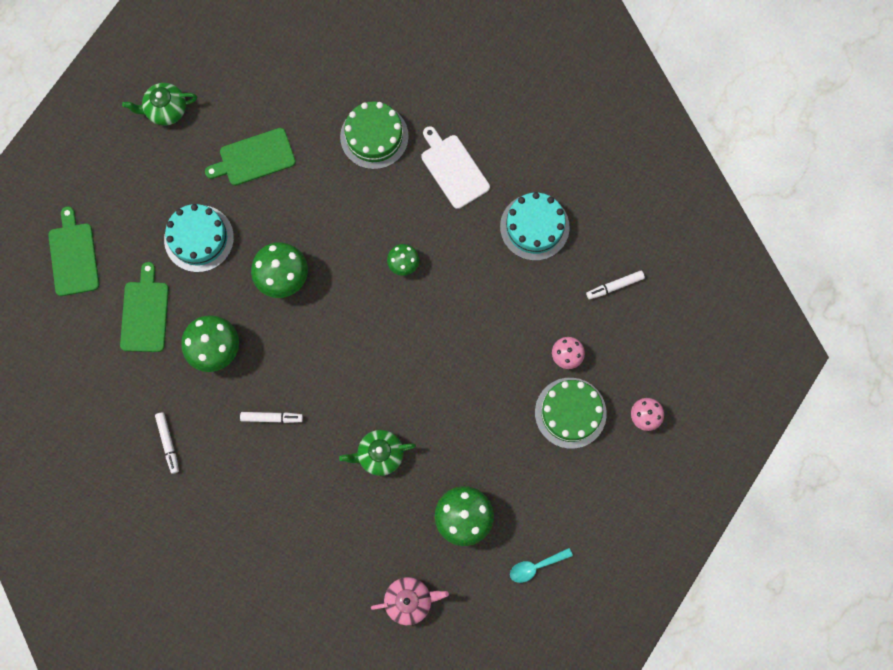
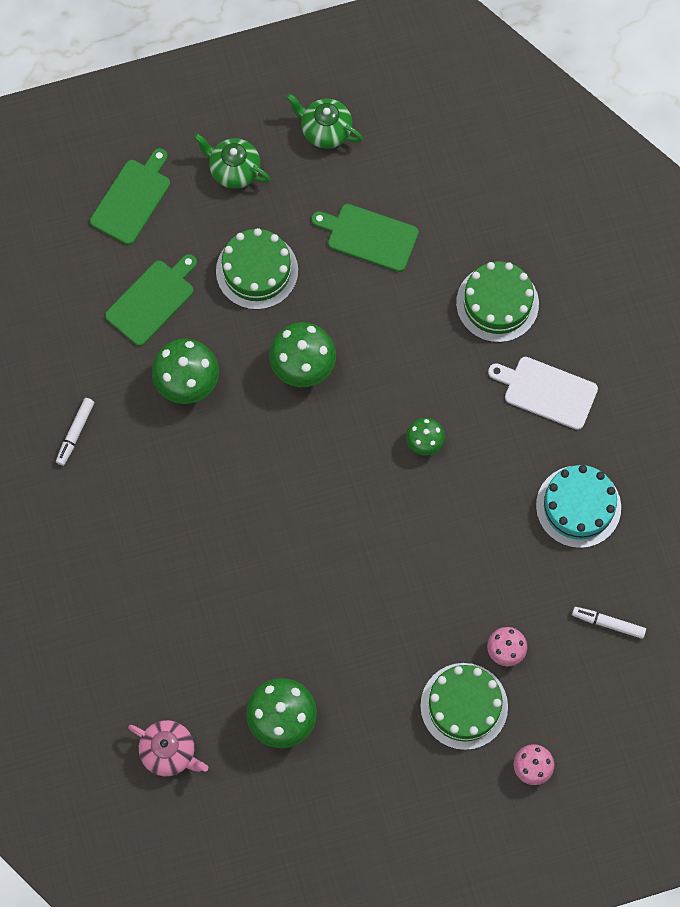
camera: 40 degrees right, 5 degrees down
turquoise cake [164,204,234,272] -> green cake [216,228,298,310]
white marker [240,412,303,423] -> none
green teapot [339,430,416,476] -> green teapot moved to [194,133,271,189]
white cutting board [421,126,490,209] -> white cutting board turned 75 degrees counterclockwise [488,357,598,430]
turquoise spoon [510,548,573,583] -> none

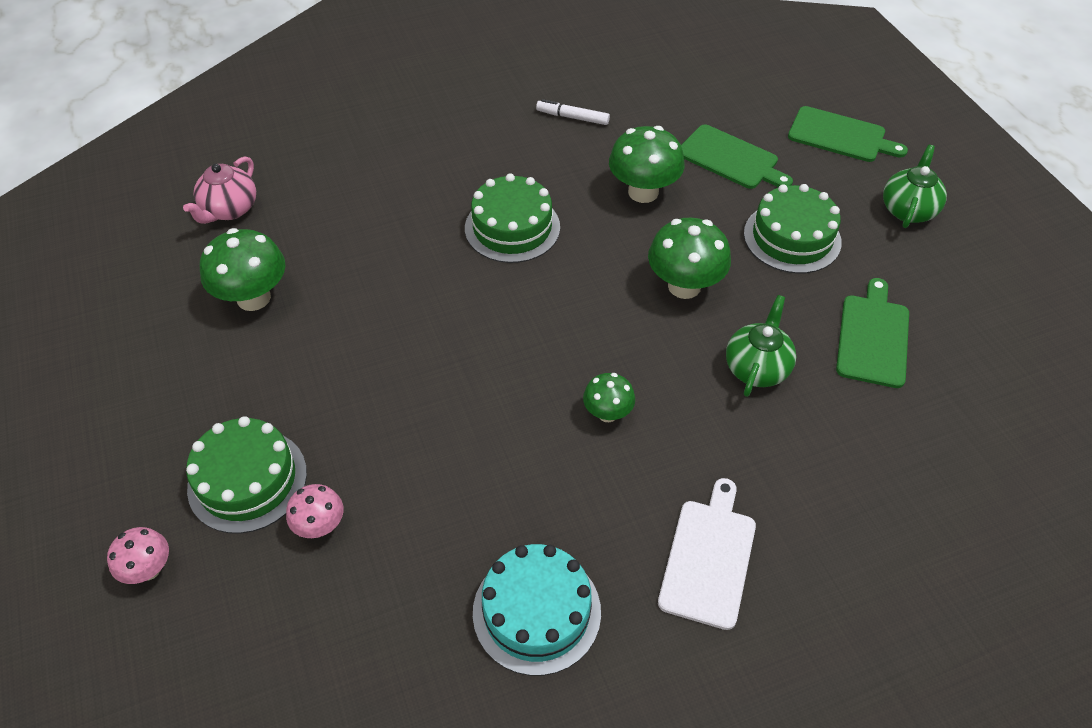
camera: 85 degrees right, 20 degrees down
green teapot [286,94,363,149] -> green teapot moved to [726,295,796,397]
green cake [456,261,539,342] -> green cake moved to [465,174,560,263]
white marker [572,607,646,639] -> none

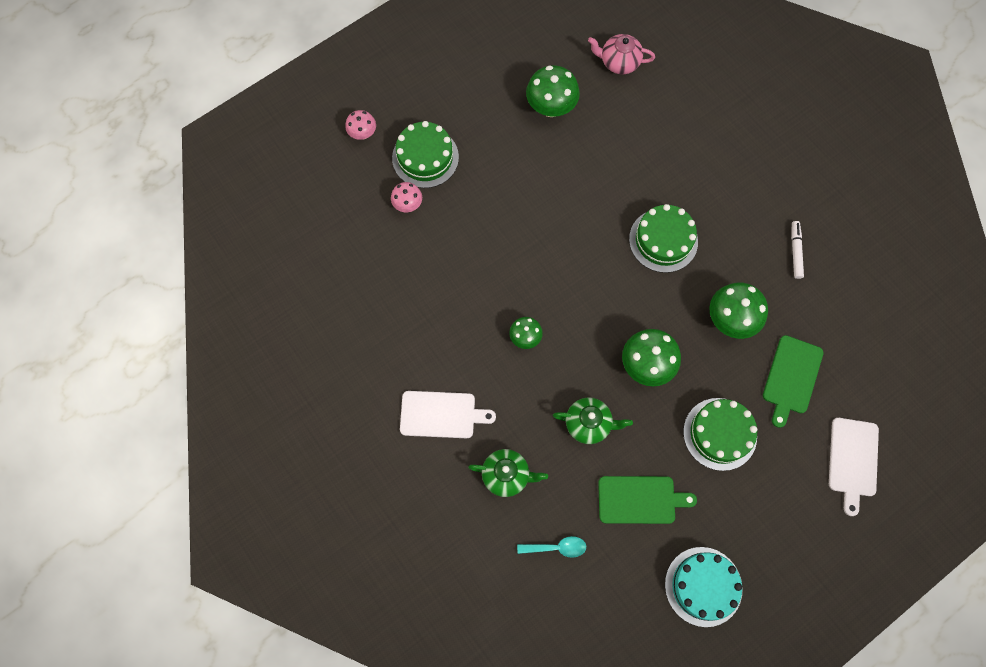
camera: 75 degrees right, 20 degrees up
turquoise cake [473,544,601,676] -> turquoise cake moved to [665,547,743,627]
green cutting board [788,106,908,162] -> white cutting board [829,418,879,516]
green teapot [883,145,947,228] -> green teapot moved to [468,449,548,497]
none -> turquoise spoon [517,536,586,558]

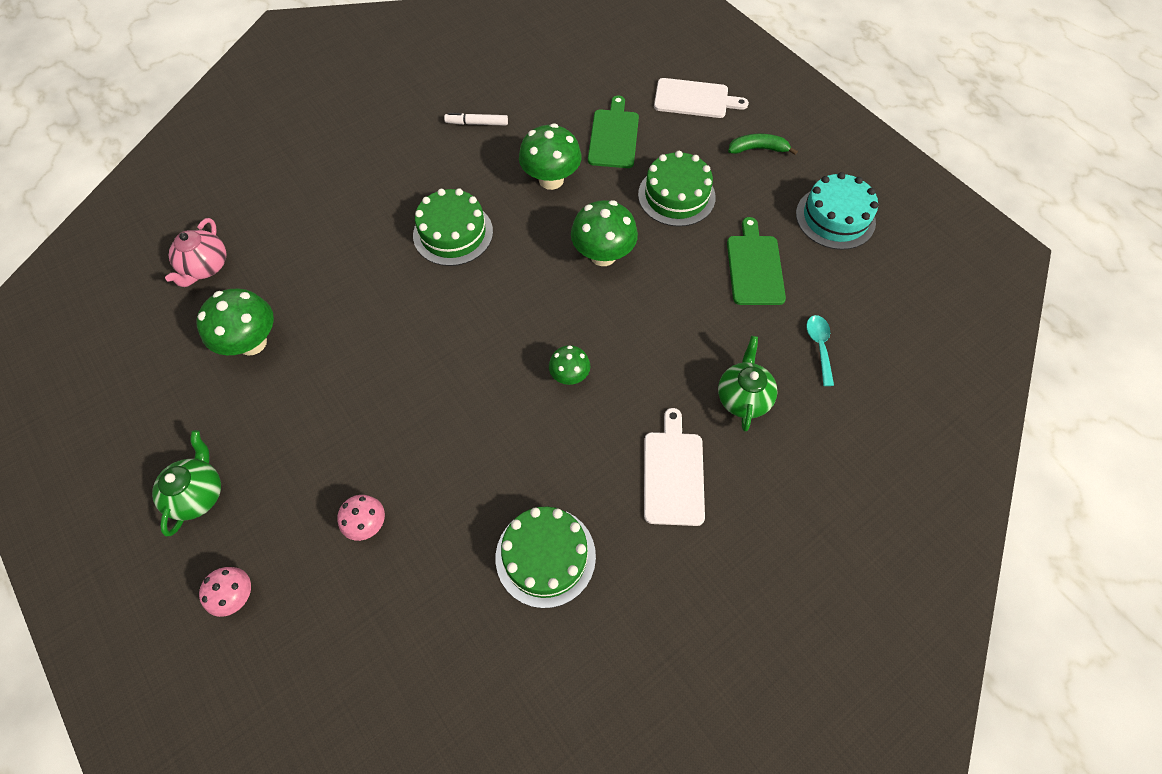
camera: 90 degrees left, 10 degrees down
green cake [392,121,459,188] -> green cake moved to [496,507,596,608]
green teapot [553,398,633,444] -> green teapot moved to [152,430,221,536]
green cutting board [763,335,824,428] -> green cutting board turned 105 degrees counterclockwise [588,96,639,168]
none -> green banana [728,134,798,155]

